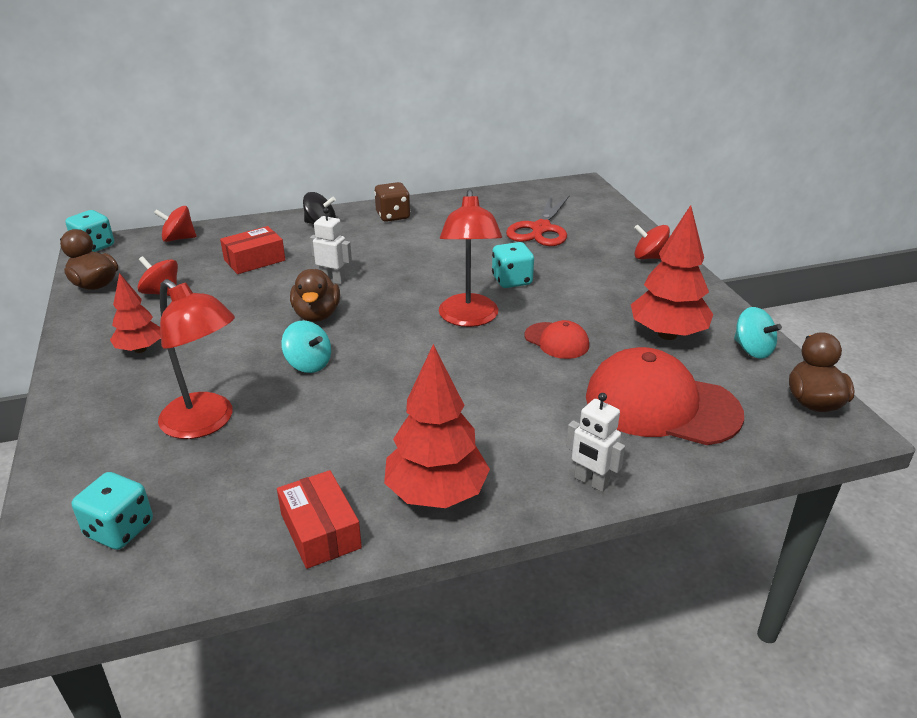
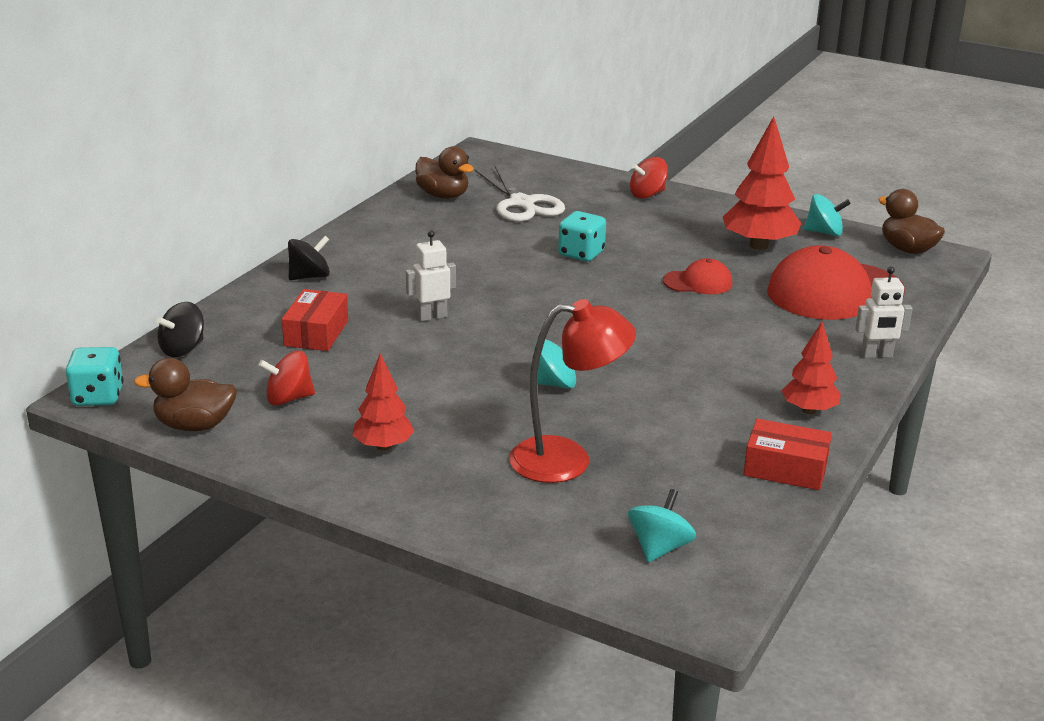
camera: 45 degrees left, 5 degrees down
turquoise dice [72,472,153,550] -> turquoise spinning top [628,489,696,562]
red spinning top [154,206,197,242] -> black spinning top [156,302,204,357]
brown duck [290,269,340,322] -> brown duck moved to [415,146,474,199]
brown dice [374,182,410,222] -> none
red tree [384,344,490,508] -> red tree [781,321,841,414], size x0.61
red lamp [439,189,502,327] -> none
red scissors [506,194,570,246] -> white scissors [474,164,565,222]

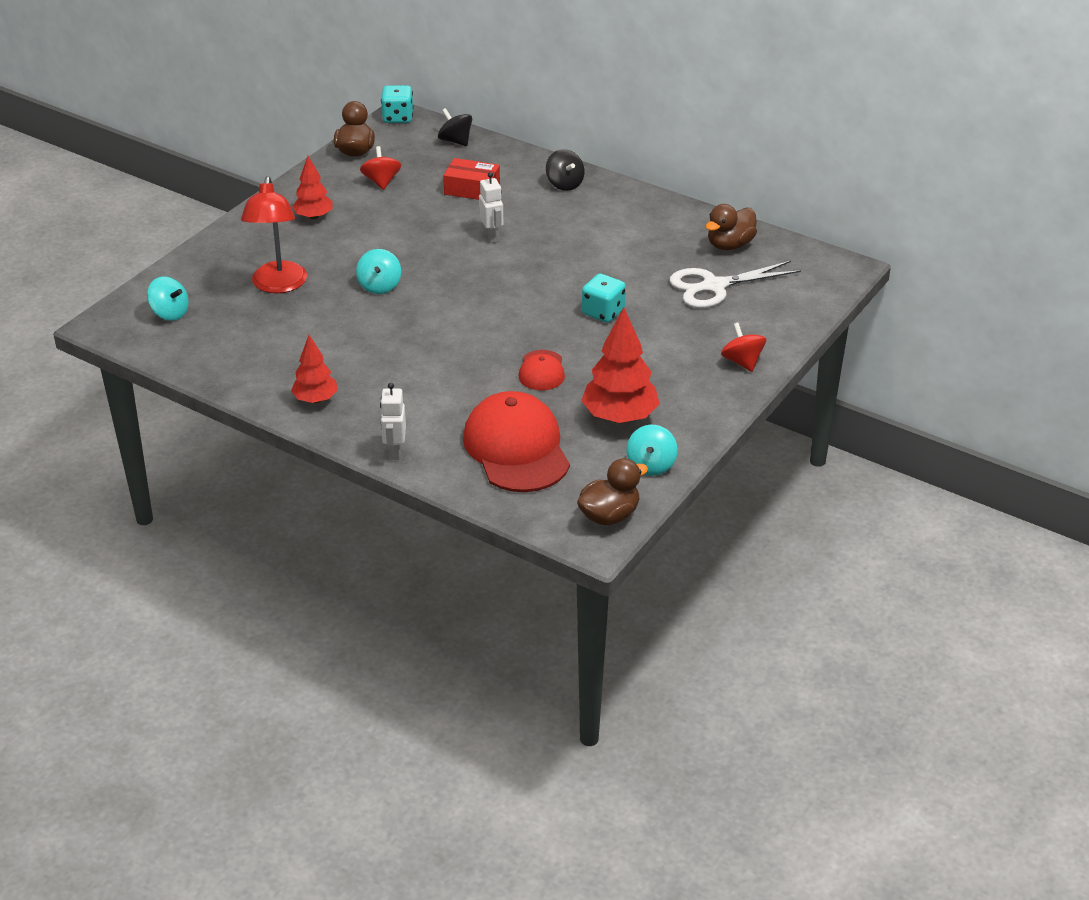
camera: 95 degrees right, 10 degrees up
red box [744,419,832,490] -> none

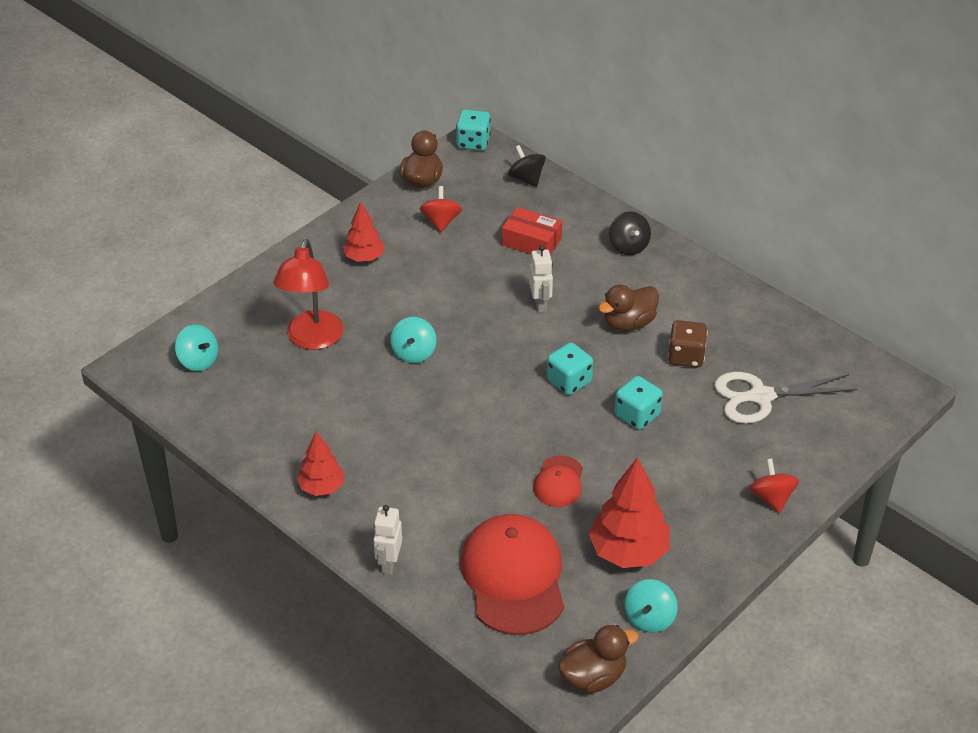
camera: 10 degrees right, 5 degrees up
brown duck [706,204,757,250] -> brown duck moved to [599,285,659,331]
none -> turquoise dice [547,342,593,395]
none -> brown dice [668,320,708,368]

